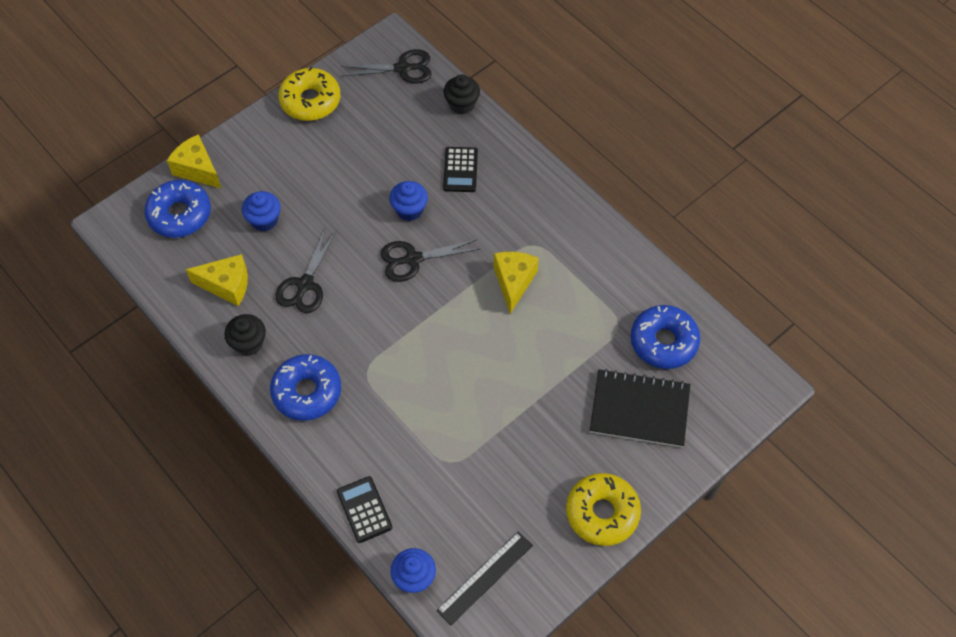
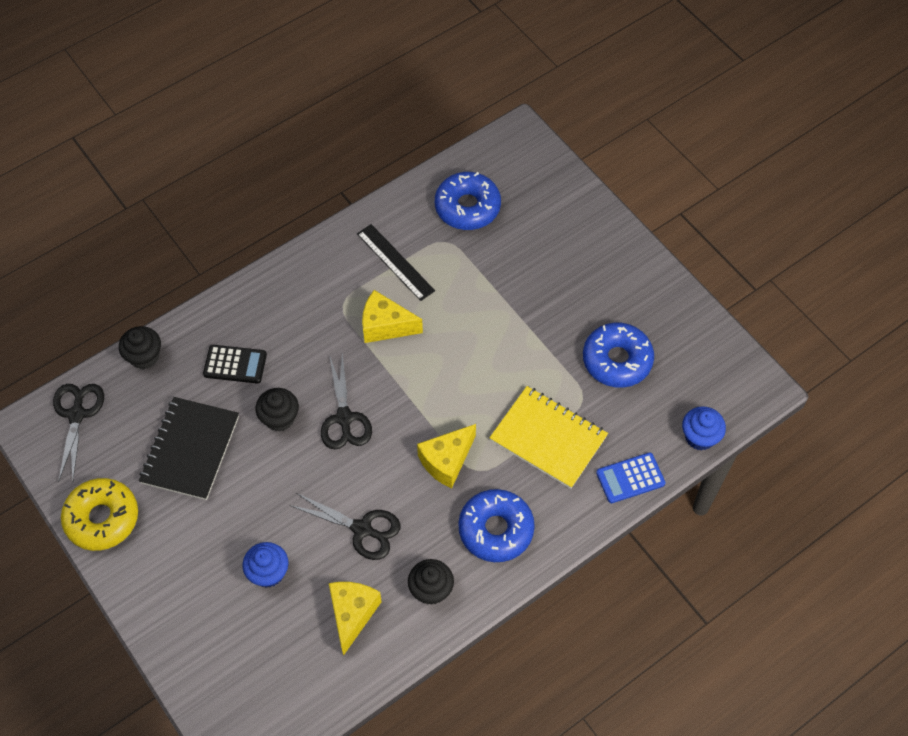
camera: 85 degrees left, 0 degrees up
blue donut [144,180,211,238] -> blue donut moved to [583,322,654,388]
yellow cheese [167,134,222,189] -> yellow cheese moved to [417,424,476,488]
black calculator [337,476,392,543] -> blue calculator [596,452,666,503]
blue cupcake [389,181,428,221] -> black cupcake [255,388,299,432]
black ruler [436,531,533,625] -> black ruler moved to [357,224,435,301]
yellow donut [566,473,641,546] -> none
black notebook [590,369,691,447] -> black notebook moved to [139,397,239,500]
none -> yellow notebook [489,386,608,489]

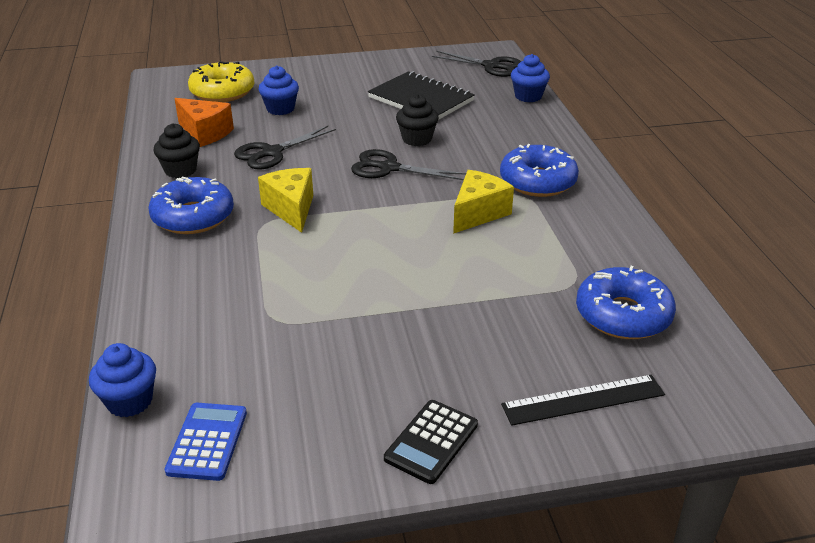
camera: 115 degrees right, 25 degrees down
yellow donut [61,478,138,551] -> yellow donut moved to [188,61,254,102]
black cupcake [119,326,161,369] -> blue cupcake [511,54,550,102]
black calculator [203,345,267,384] -> black calculator moved to [384,400,478,484]
yellow cheese [329,582,382,656] -> orange cheese [174,98,234,147]
black ruler [357,224,435,301] -> black ruler moved to [501,375,665,426]
yellow notebook [489,386,608,489] -> none
blue donut [583,322,654,388] -> blue donut moved to [500,144,579,197]
blue calculator [596,452,666,503] -> blue calculator moved to [165,403,247,481]

